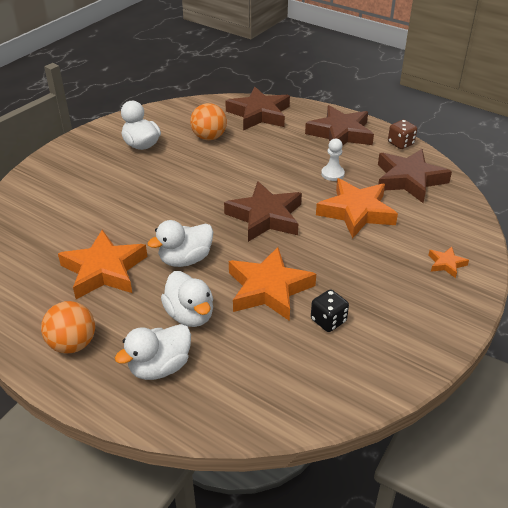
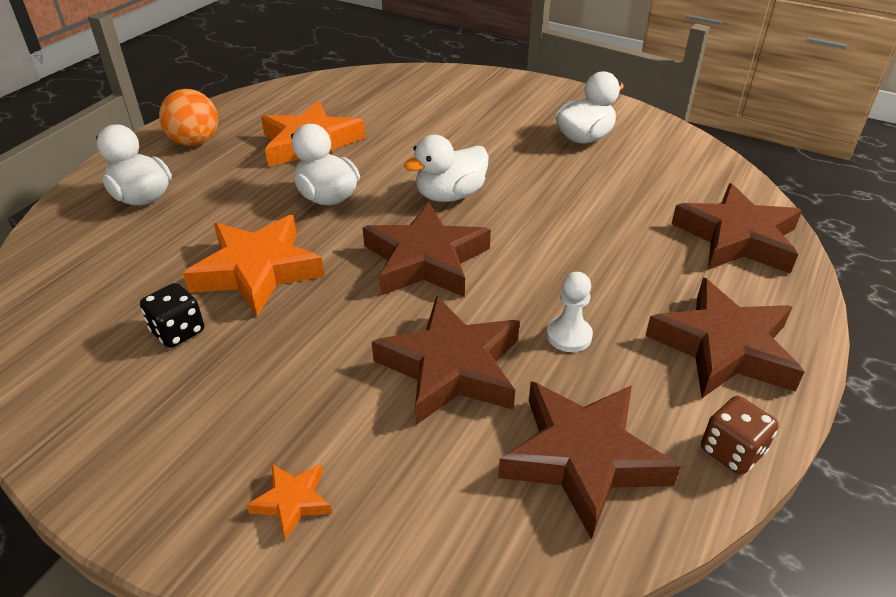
camera: 85 degrees right, 0 degrees up
white duck [161,271,213,327] -> white duck moved to [404,135,489,202]
orange ball [190,103,227,140] -> none
orange star [316,178,398,238] -> brown star [372,296,520,425]

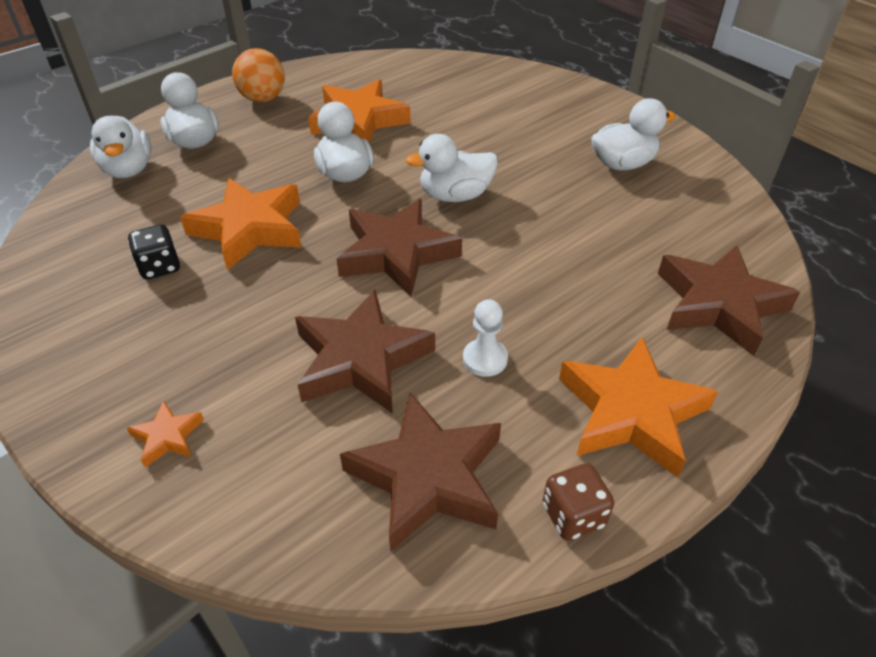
camera: 20 degrees right, 5 degrees up
brown star [645,278,805,398] -> orange star [559,337,718,477]
none -> white duck [90,115,152,178]

